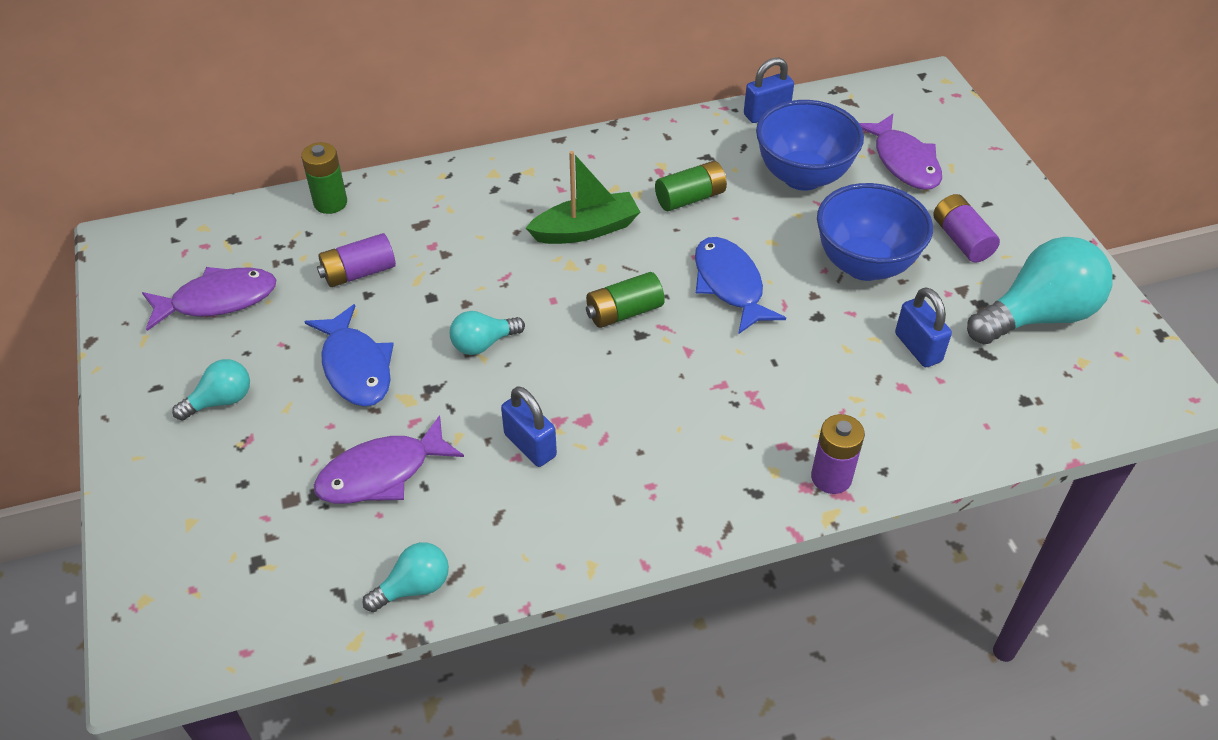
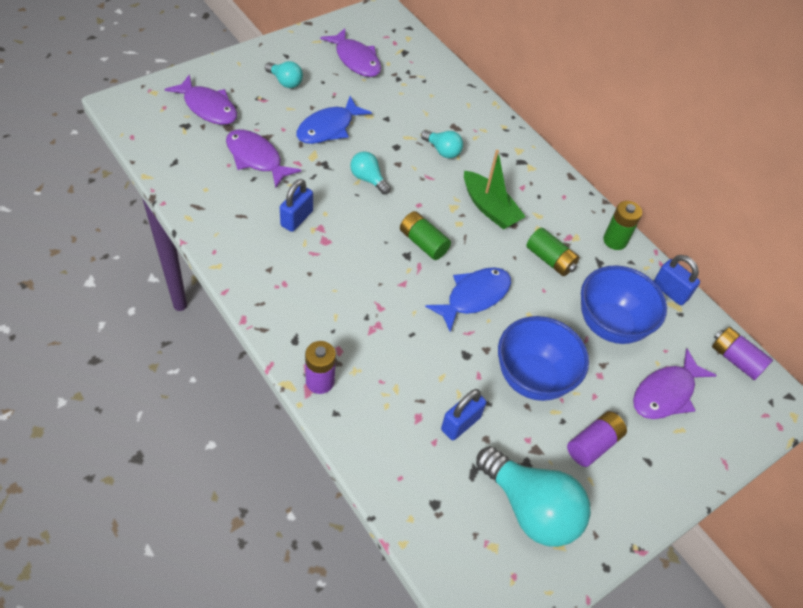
camera: 65 degrees right, 5 degrees up
green battery [301,142,347,214] -> green battery moved to [603,201,642,250]
purple battery [317,233,396,287] -> purple battery moved to [712,327,773,380]
turquoise light bulb [362,542,449,612] -> turquoise light bulb moved to [421,130,463,158]
none -> purple fish [165,74,237,125]

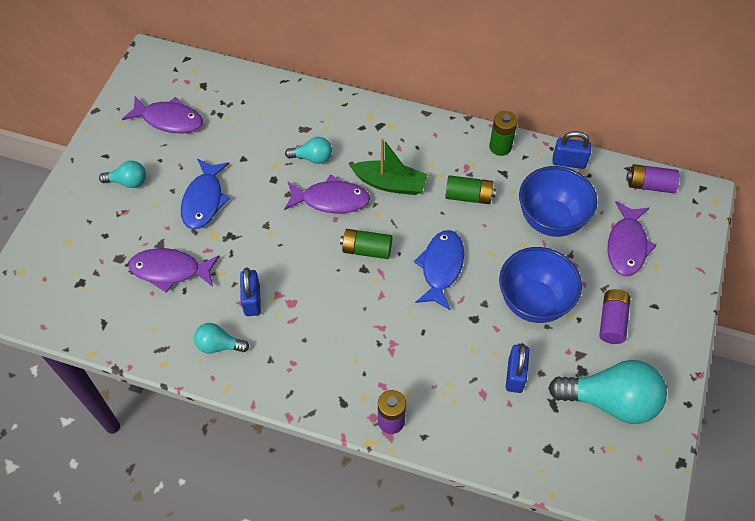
camera: 30 degrees left, 5 degrees up
purple fish [165,74,237,125] -> purple fish moved to [284,175,370,213]
turquoise light bulb [350,151,391,195] -> turquoise light bulb moved to [194,323,249,353]

